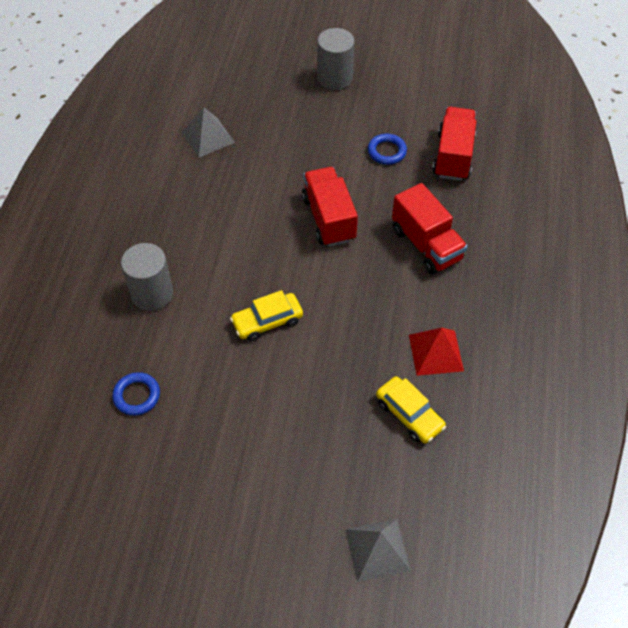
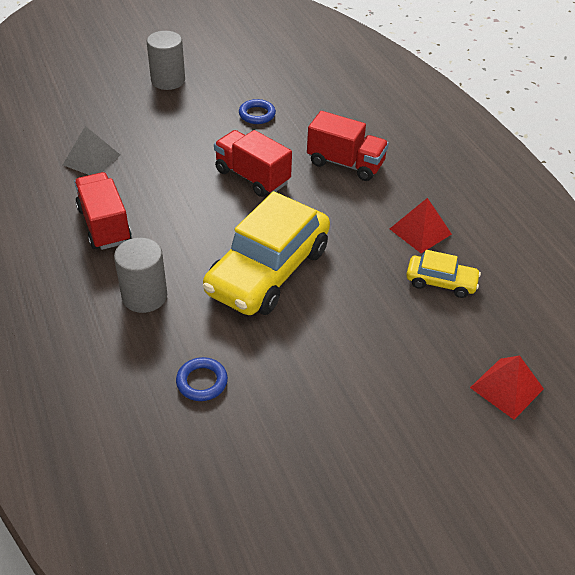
camera: 35 degrees left, 10 degrees down
yellow car [230,290,303,341] -> yellow car [203,191,330,315], size x2.12
grey pyramid [345,519,411,582] -> red pyramid [470,356,544,420]
red truck [432,107,476,181] -> red truck moved to [74,172,132,250]

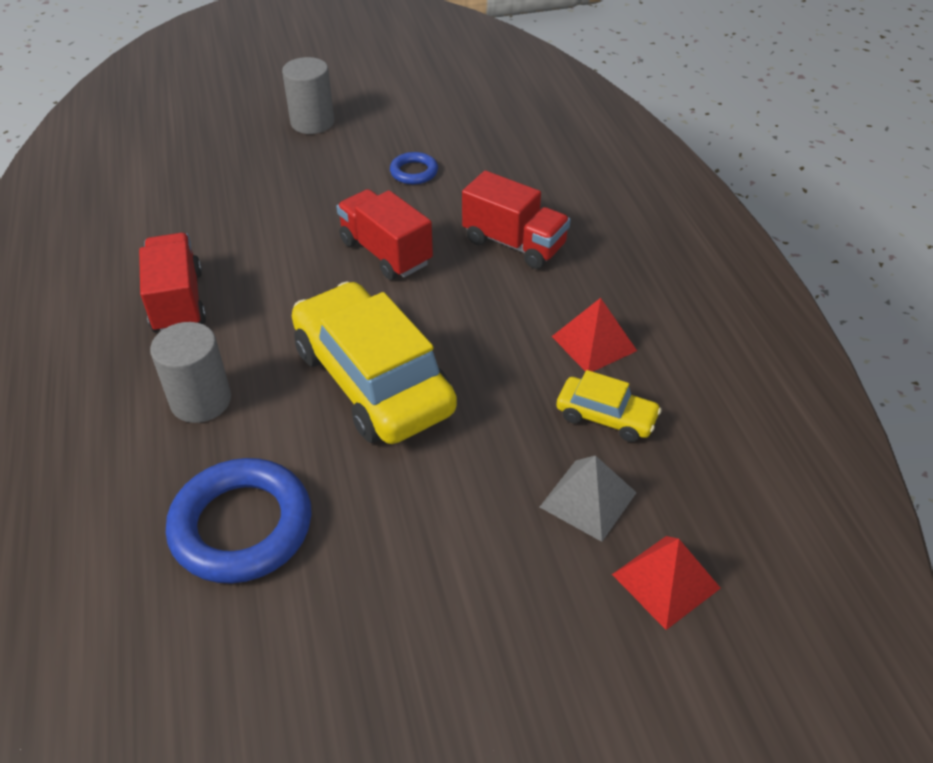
camera: 10 degrees right, 0 degrees up
grey pyramid [63,126,120,175] -> grey pyramid moved to [540,455,637,542]
blue ring [176,357,228,401] -> blue ring [166,458,312,584], size x2.02
yellow car [203,191,330,315] -> yellow car turned 105 degrees clockwise [292,281,457,444]

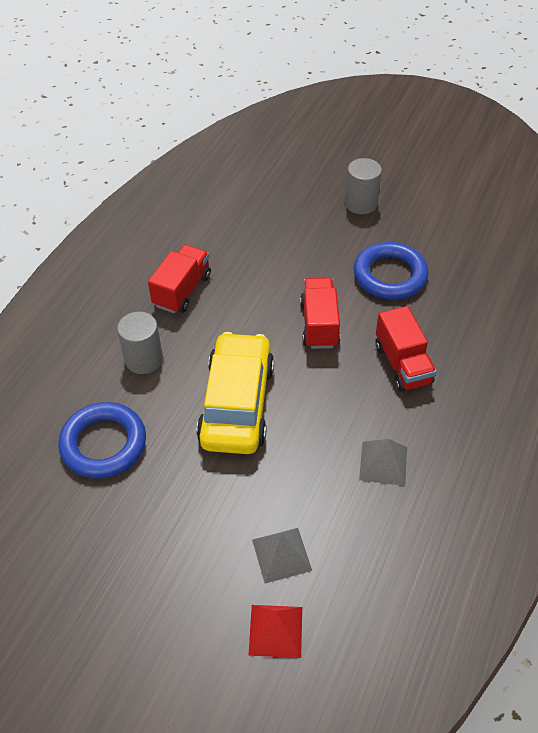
camera: 40 degrees right, 5 degrees up
blue ring [390,152,438,184] -> blue ring [354,242,429,300], size x2.02
red pyramid [552,298,637,372] -> grey pyramid [359,439,407,486]
yellow car [556,370,662,442] -> none

